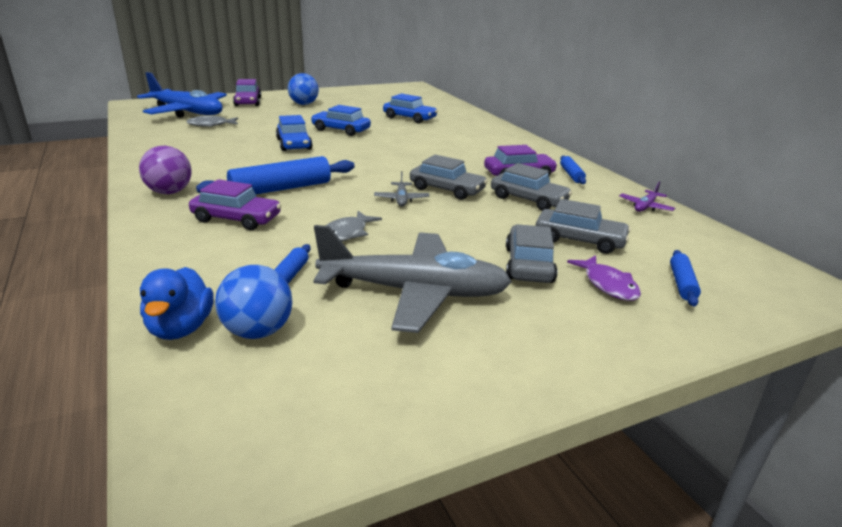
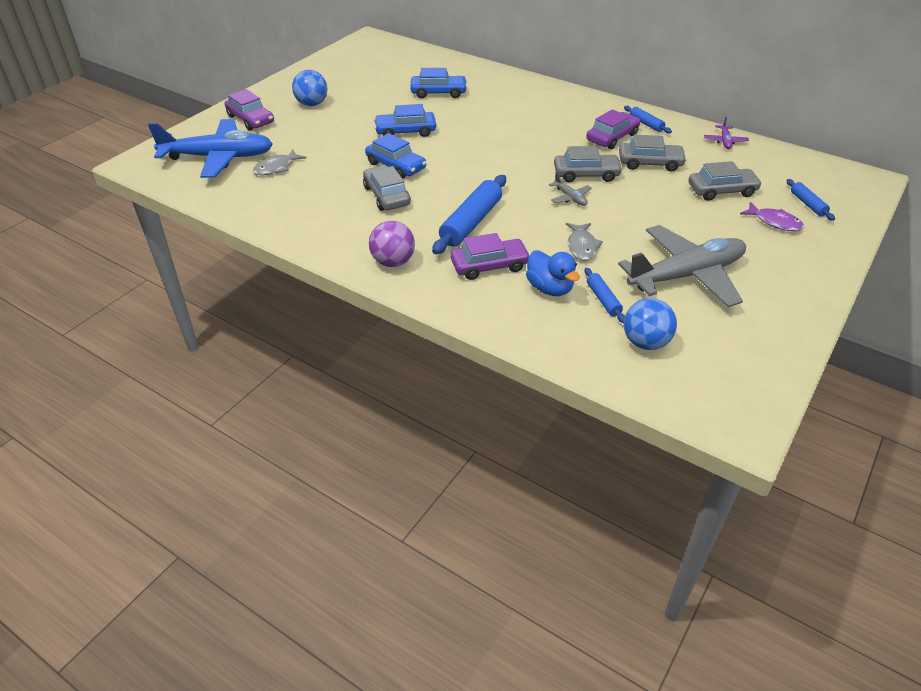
camera: 30 degrees left, 15 degrees up
blue duck [140,267,214,340] -> blue duck moved to [526,250,580,296]
grey car [506,224,558,283] -> grey car moved to [363,165,411,211]

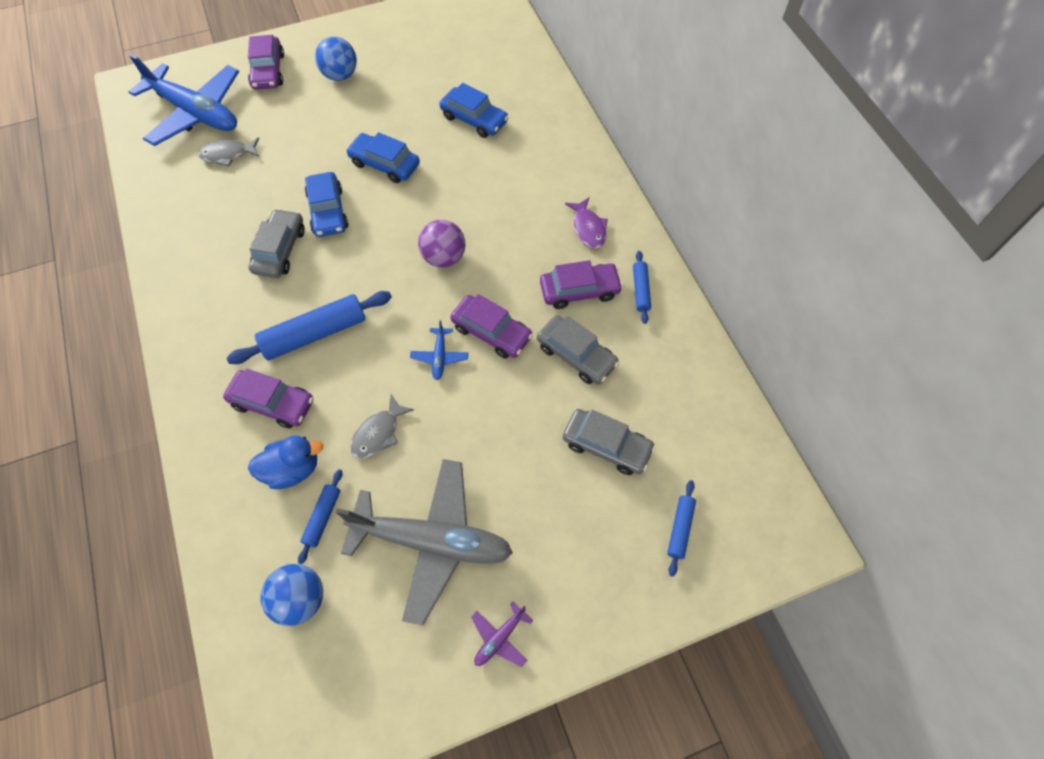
camera: 35 degrees right, 20 degrees up
purple ball [369,221,415,267] -> purple ball moved to [418,220,466,268]
blue duck [526,250,580,296] -> blue duck turned 105 degrees counterclockwise [248,435,323,489]
grey plane [549,172,592,206] -> blue plane [410,320,468,380]
grey car [554,146,623,182] -> purple car [450,294,533,359]
purple plane [704,117,749,149] -> purple plane moved to [471,601,533,667]
purple fish [740,202,804,231] -> purple fish moved to [565,197,608,249]

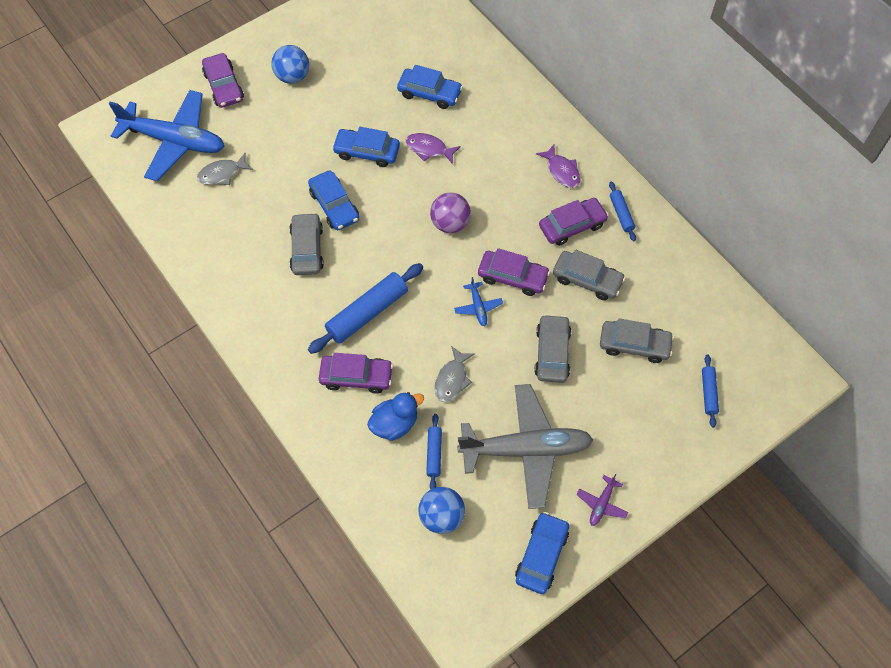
camera: 15 degrees left, 0 degrees up
none -> purple fish [406,133,461,164]
none -> blue car [515,512,569,594]
none -> grey car [534,314,571,383]

